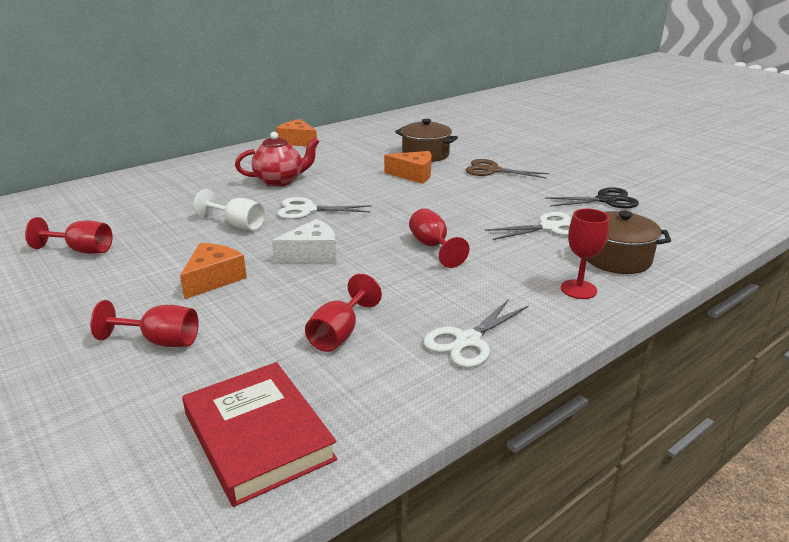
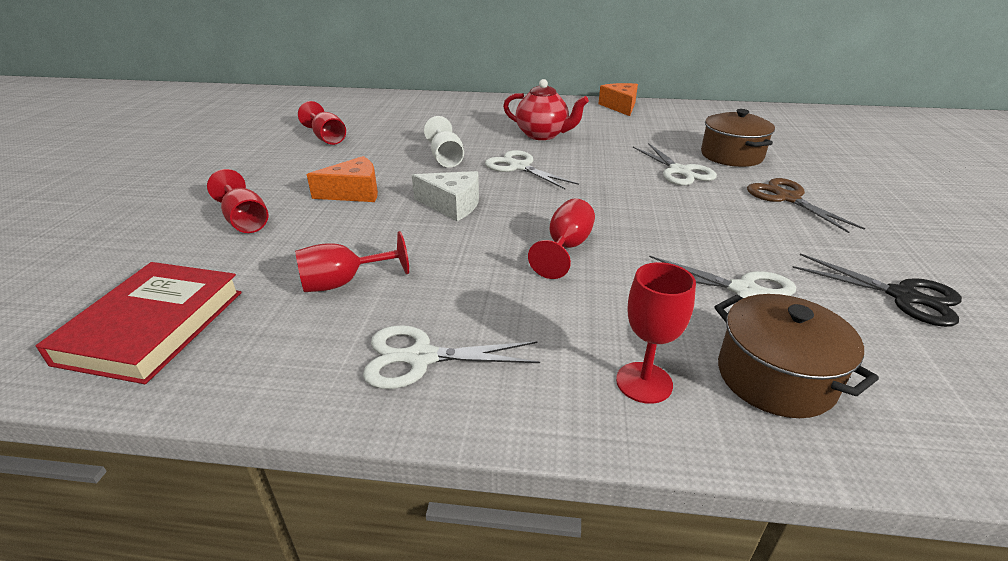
camera: 45 degrees right, 5 degrees up
orange cheese [384,151,431,184] -> white scissors [633,143,717,186]

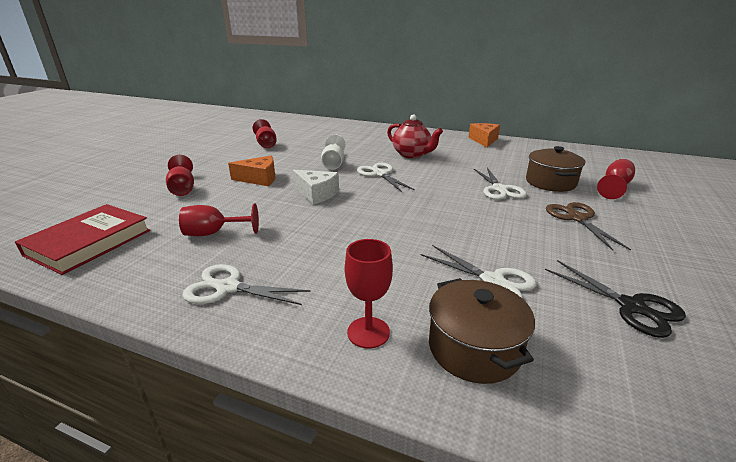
camera: 15 degrees right, 5 degrees down
red goblet [528,199,595,279] -> red goblet moved to [597,159,635,199]

